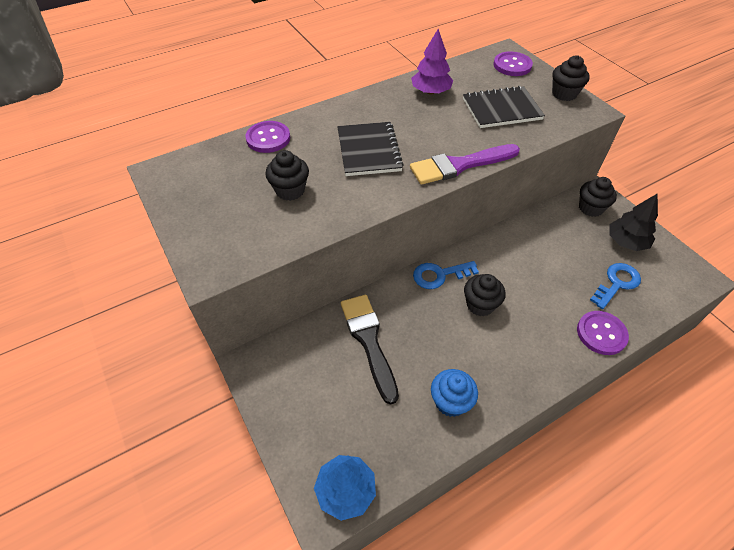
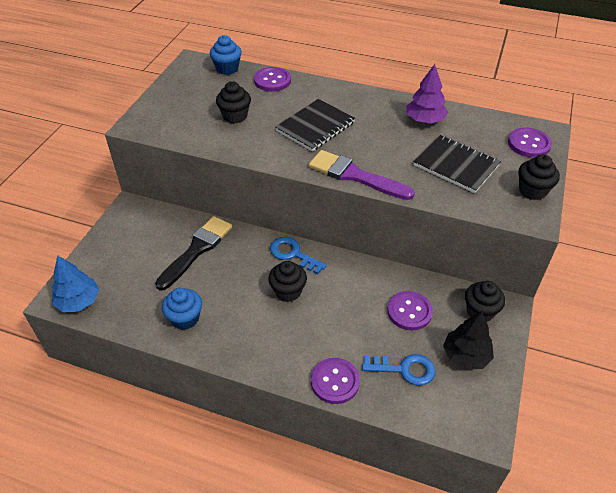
camera: 50 degrees right, 5 degrees down
none -> blue cupcake [210,35,242,75]
none -> purple button [387,291,433,330]

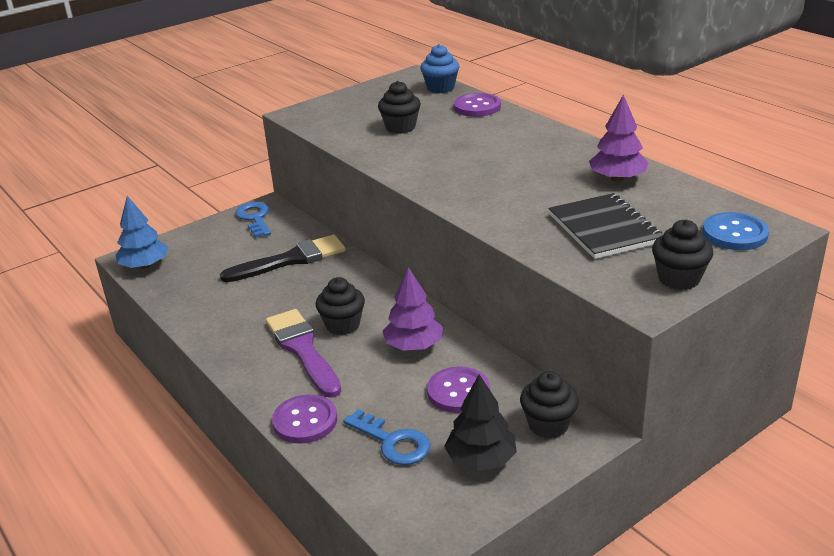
camera: 35 degrees right, 15 degrees down
blue cupcake [162,288,202,330] -> none
blue key [270,237,327,274] -> blue key moved to [235,202,271,238]
black notebook [275,99,355,152] -> none
purple brush [309,150,415,200] -> purple brush moved to [266,309,342,398]
purple button [508,127,552,158] -> blue button [702,212,769,250]
none -> purple tree [383,267,443,351]

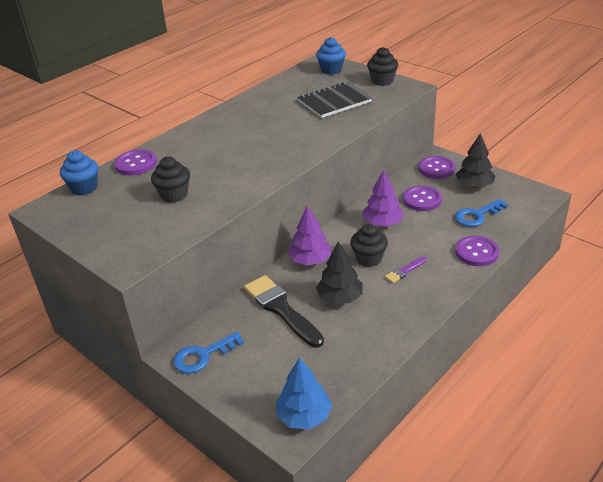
camera: 100 degrees left, 5 degrees up
purple brush [266,309,342,398] -> purple brush [384,256,427,283], size x0.47
blue key [343,409,430,465] -> blue key turned 150 degrees counterclockwise [455,199,508,227]
black cupcake [520,371,579,438] -> purple button [419,156,455,179]
purple tree [589,94,649,182] -> purple tree moved to [288,206,332,265]
blue button [702,212,769,250] -> blue cupcake [316,37,346,75]
none -> black tree [316,242,363,305]

